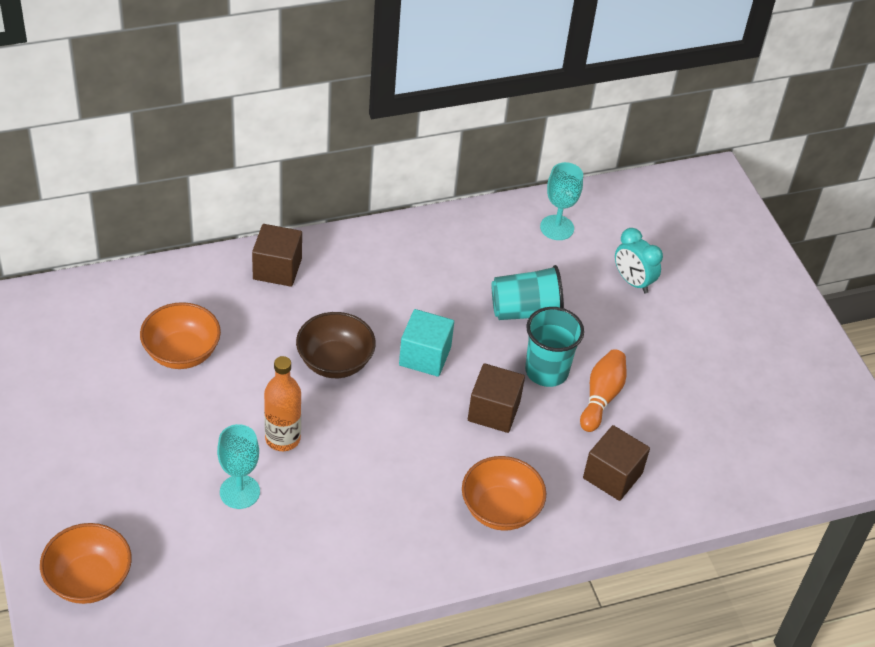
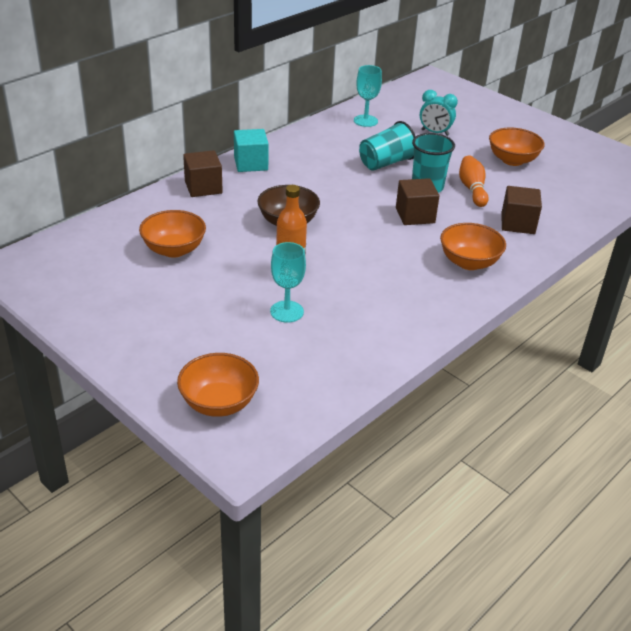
camera: 25 degrees left, 10 degrees down
turquoise cube [399,309,454,377] -> turquoise cube moved to [234,129,269,172]
none -> orange bowl [489,127,545,166]

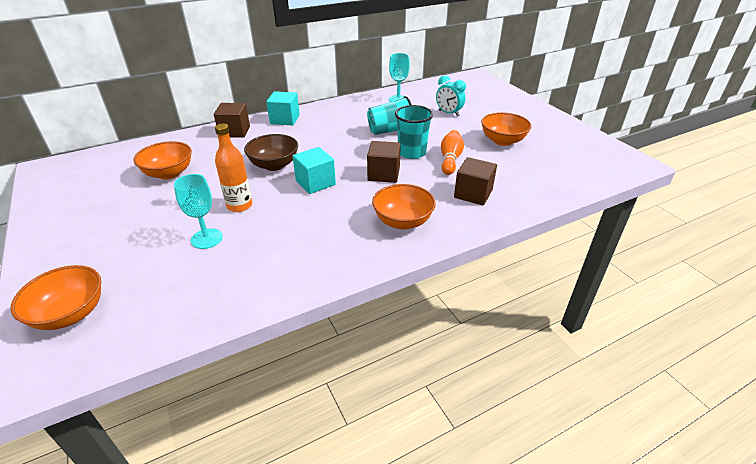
camera: 20 degrees right, 0 degrees up
none -> turquoise cube [293,147,336,194]

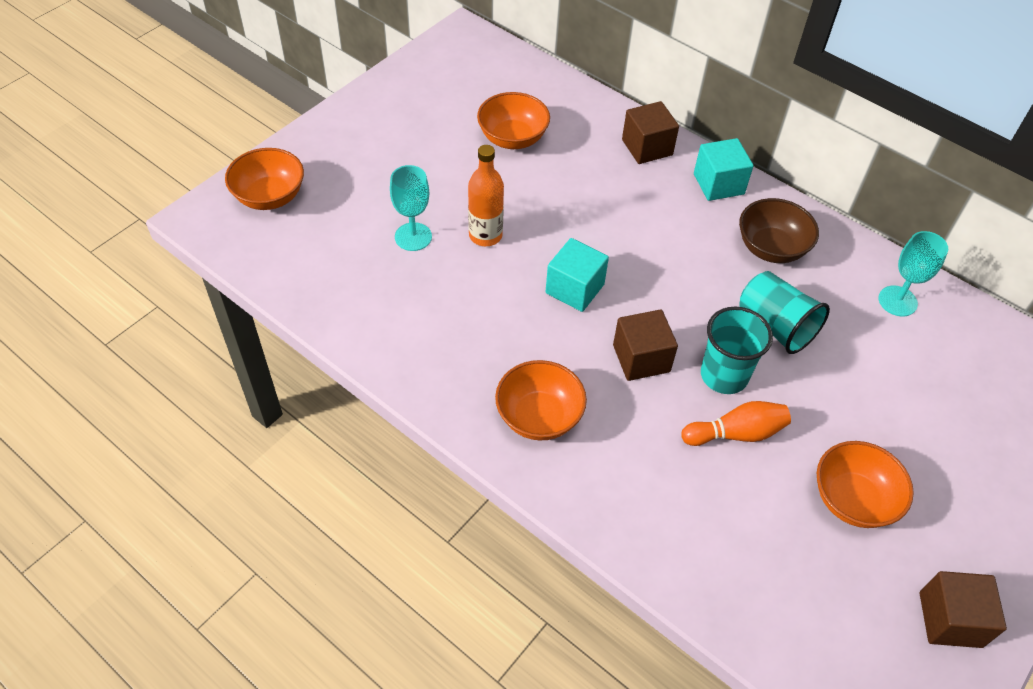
camera: 65 degrees right, 15 degrees up
brown bowl [244,134,298,171] -> brown bowl moved to [739,198,819,263]
turquoise clock [436,76,466,117] -> none
brown cube [454,157,497,206] -> brown cube moved to [920,571,1007,648]

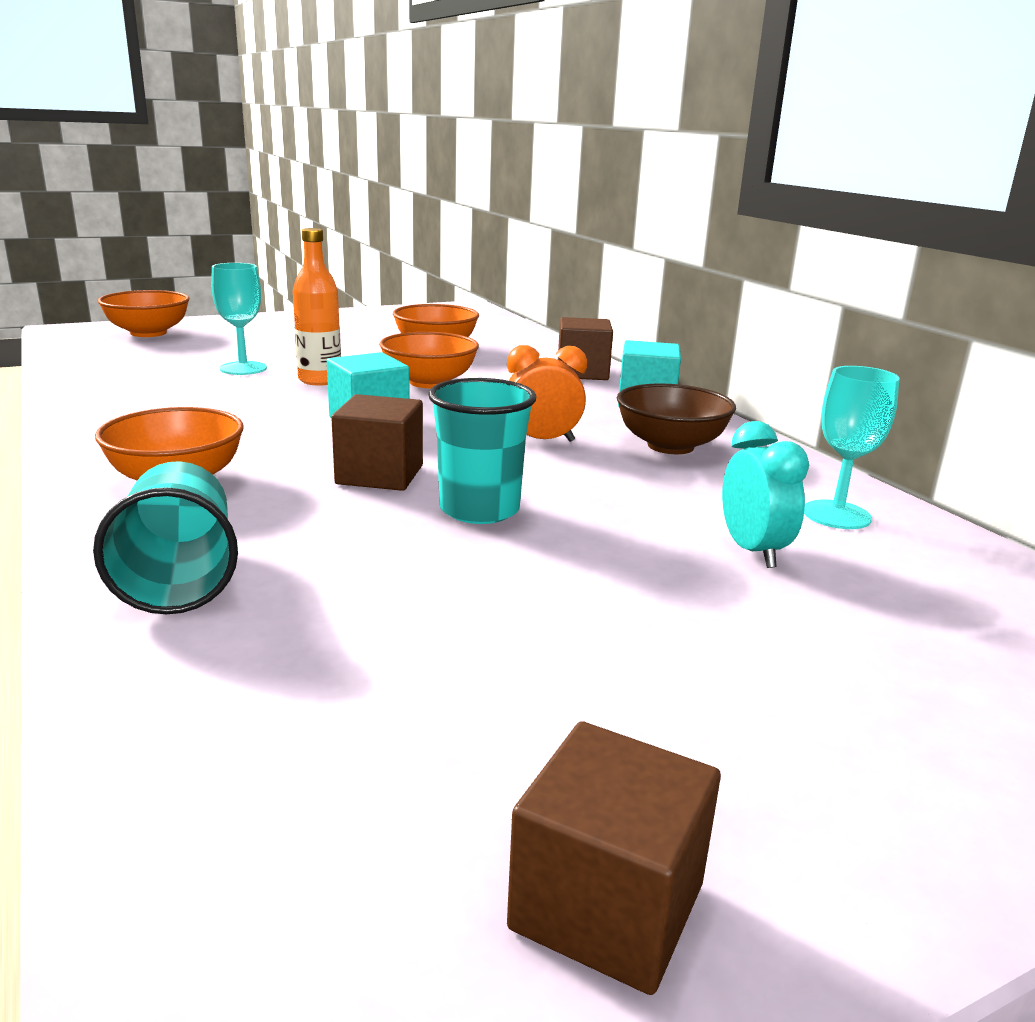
camera: 25 degrees right, 30 degrees down
orange bowling pin [682,401,791,446] -> none
turquoise cup [739,271,830,354] -> turquoise cup moved to [93,461,238,614]
orange bowl [817,441,914,528] -> orange bowl moved to [379,332,479,388]
none -> orange clock [507,345,587,442]
none -> turquoise clock [722,421,809,568]

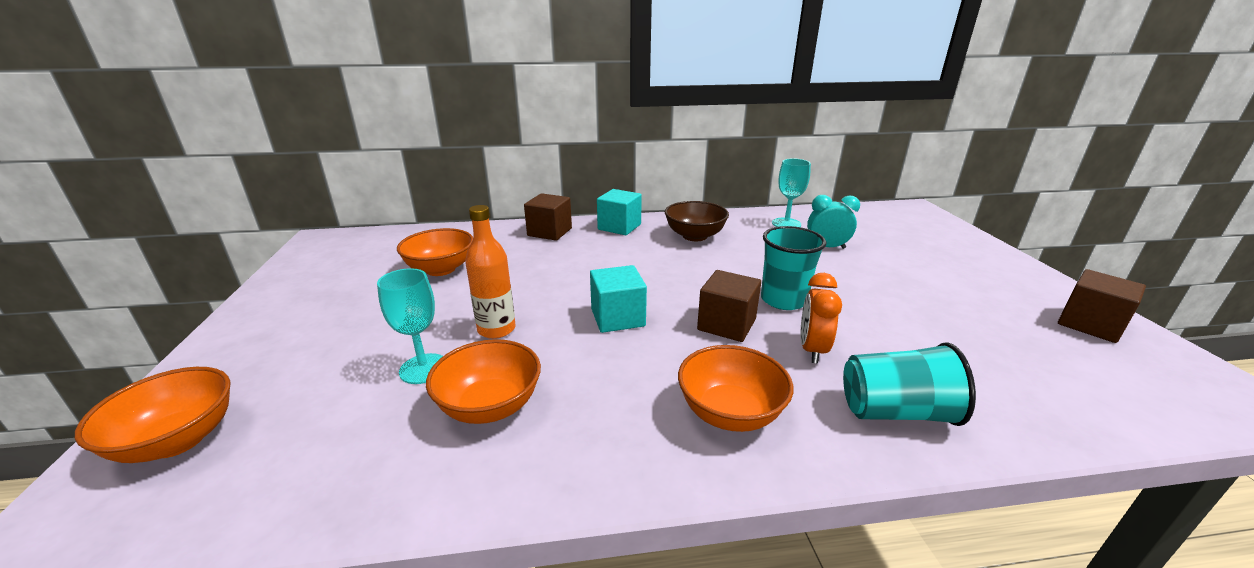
camera: 70 degrees left, 5 degrees up
orange bowl [379,332,479,388] -> orange bowl moved to [426,339,541,424]
orange clock [507,345,587,442] -> orange clock moved to [801,273,842,364]

